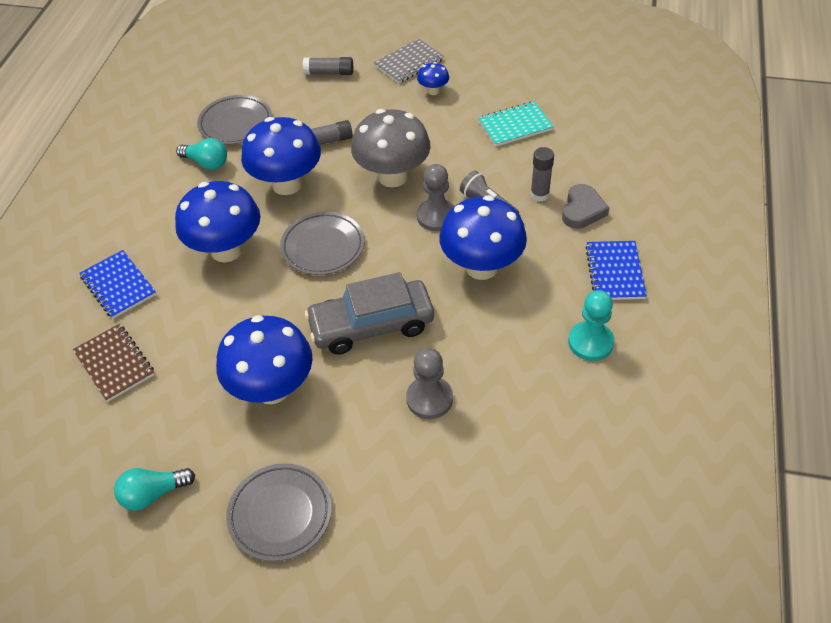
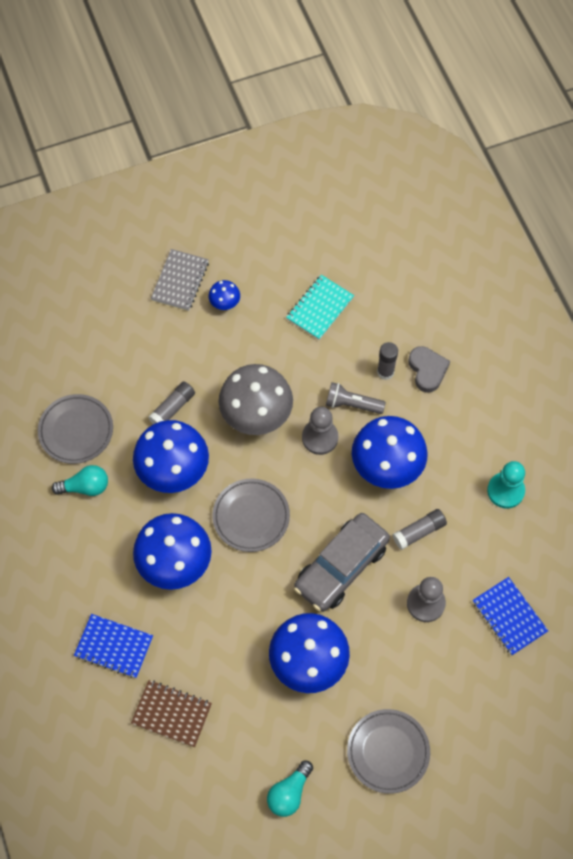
camera: 35 degrees left, 15 degrees up
grey glue stick [303,57,353,75] -> grey glue stick moved to [392,509,447,550]
blue notebook [585,241,647,300] -> blue notebook moved to [473,577,548,655]

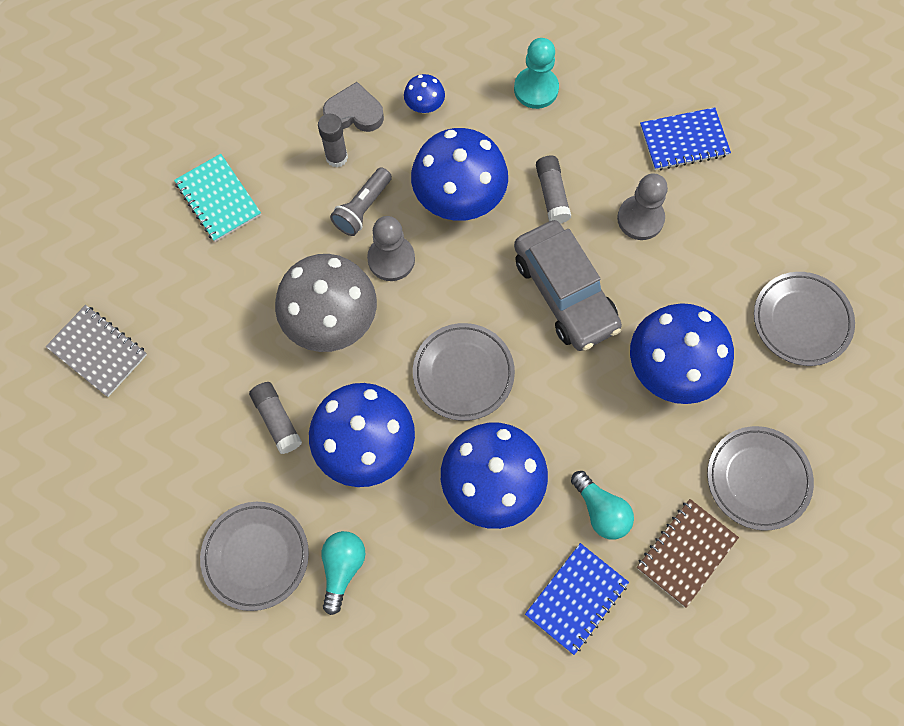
camera: 70 degrees left, 5 degrees up
blue mushroom [209,280,240,310] -> blue mushroom moved to [404,74,445,114]
turquoise light bulb [267,761,313,817] -> turquoise light bulb moved to [571,471,634,540]
none -> grey plate [707,426,814,531]

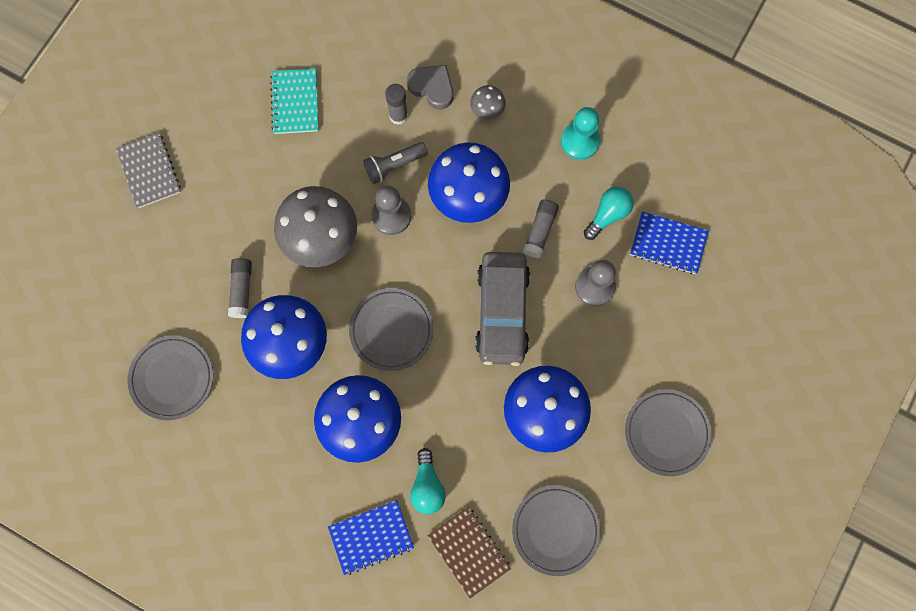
camera: 30 degrees right, 5 degrees up
turquoise light bulb [321,531,366,615] -> turquoise light bulb moved to [584,187,634,240]
blue mushroom [404,74,445,114] -> grey mushroom [470,85,506,120]
brown notebook [637,499,739,608] -> brown notebook turned 75 degrees clockwise [428,507,511,599]

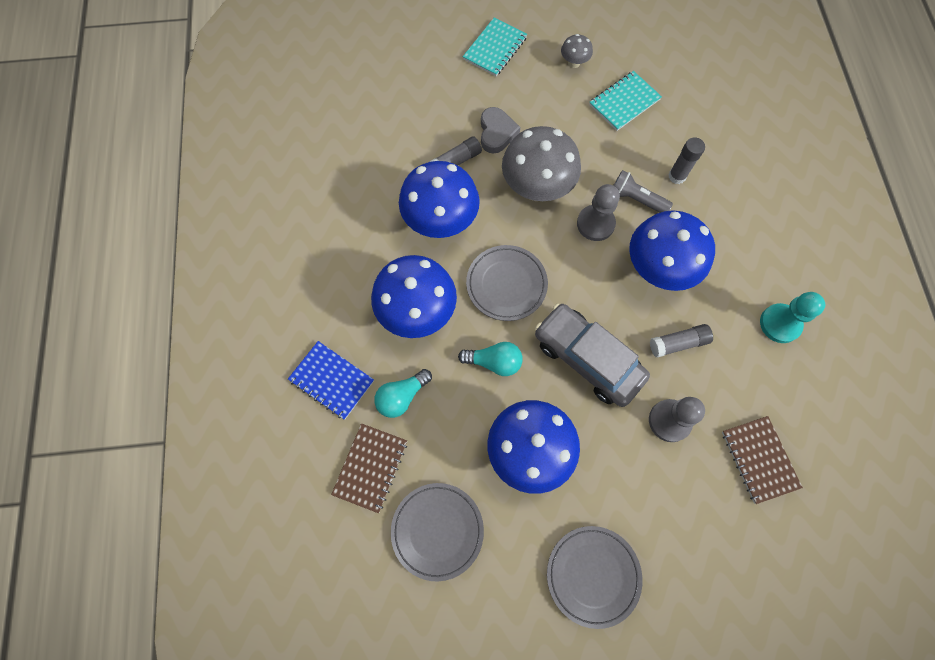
camera: 55 degrees right, 5 degrees down
grey notebook [116,132,181,208] -> turquoise notebook [463,18,527,76]
grey plate [127,336,213,420] -> none
grey heart [406,65,453,110] -> grey heart moved to [481,107,520,154]
grey mushroom [470,85,506,120] -> grey mushroom moved to [561,34,593,68]
grey car [475,252,530,366] -> grey car turned 75 degrees clockwise [535,304,650,407]
turquoise light bulb [584,187,634,240] -> turquoise light bulb moved to [458,342,523,376]
blue notebook [630,212,709,274] -> brown notebook [722,416,803,504]

